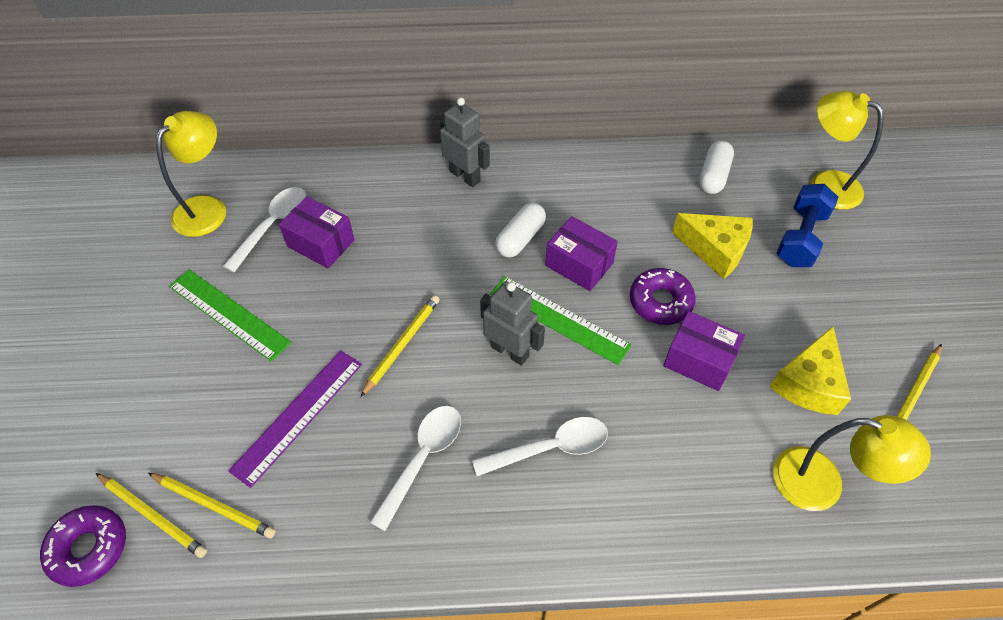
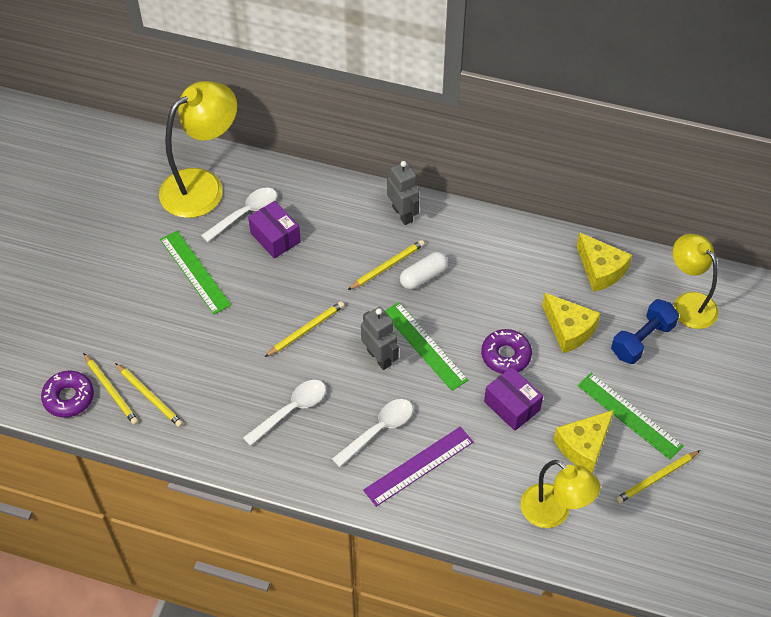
camera: 20 degrees right, 0 degrees up
yellow lamp [156,111,226,237] -> yellow lamp [159,81,237,218], size x1.52
purple ruler [228,350,362,488] -> purple ruler moved to [363,426,474,507]
white spoon [472,417,608,476] -> white spoon turned 45 degrees counterclockwise [332,399,413,467]
purple box [545,216,618,291] -> none
white capsule [699,141,734,194] -> yellow cheese [577,232,632,292]
none -> yellow pencil [348,240,425,290]
none -> green ruler [578,373,684,460]

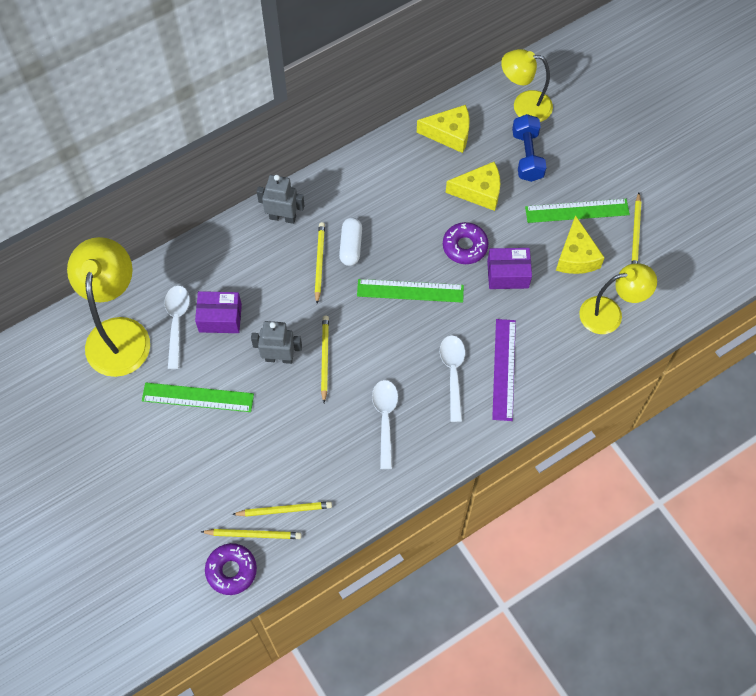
camera: 50 degrees left, 10 degrees up
grey robot [361,307,399,370] -> grey robot moved to [251,321,302,364]

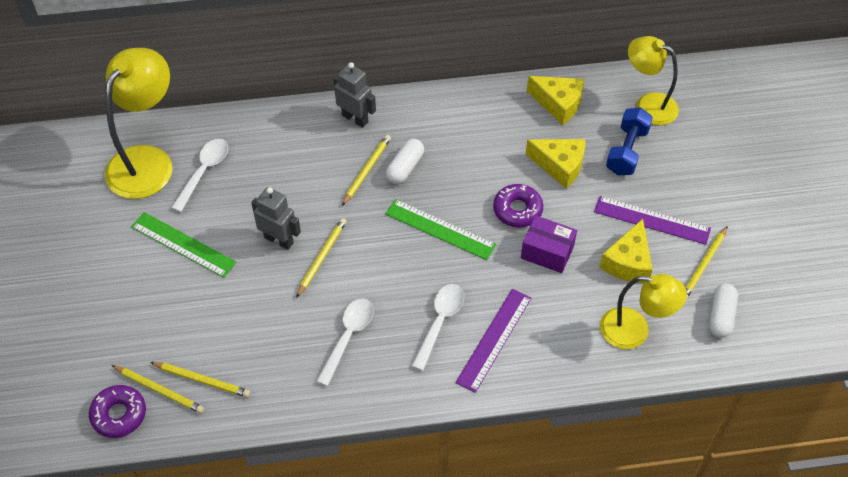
camera: 25 degrees right, 10 degrees down
purple box [195,291,242,333] -> none
green ruler [525,199,630,223] -> purple ruler [594,196,711,245]
none -> white capsule [709,283,738,338]

